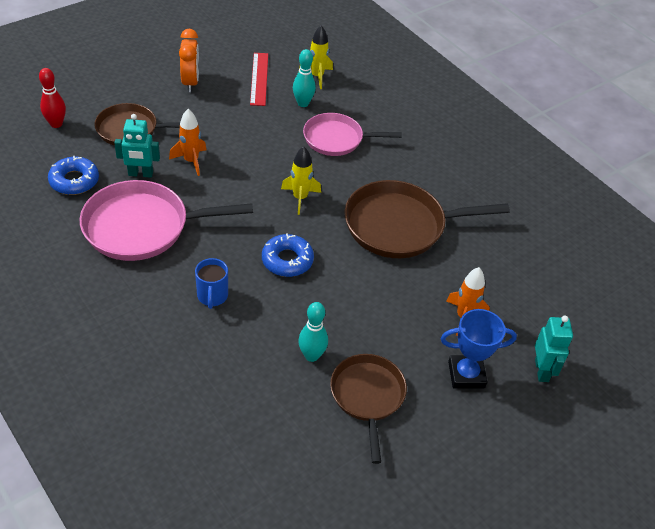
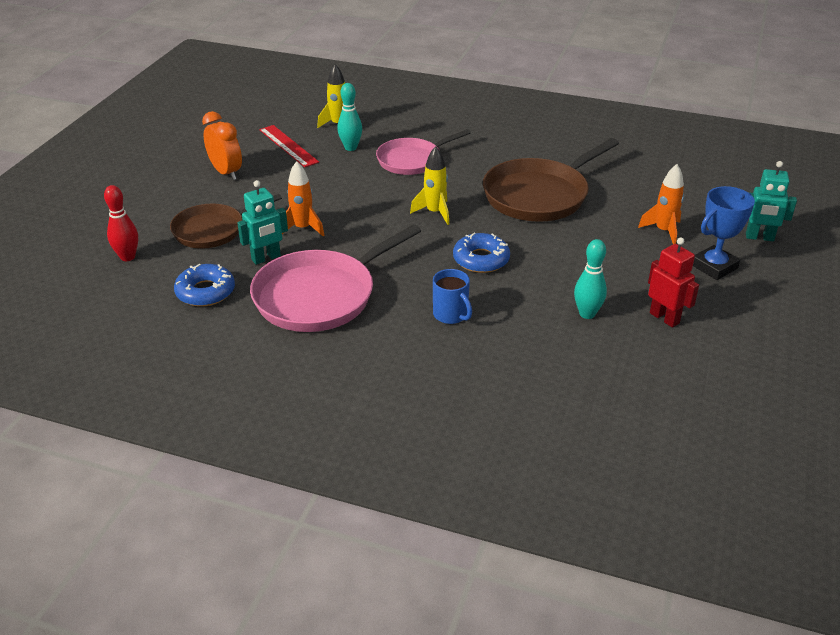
camera: 30 degrees left, 10 degrees down
brown pan [330,354,407,464] -> red robot [648,237,699,328]
turquoise robot [535,315,573,382] -> turquoise robot turned 135 degrees clockwise [746,161,797,241]

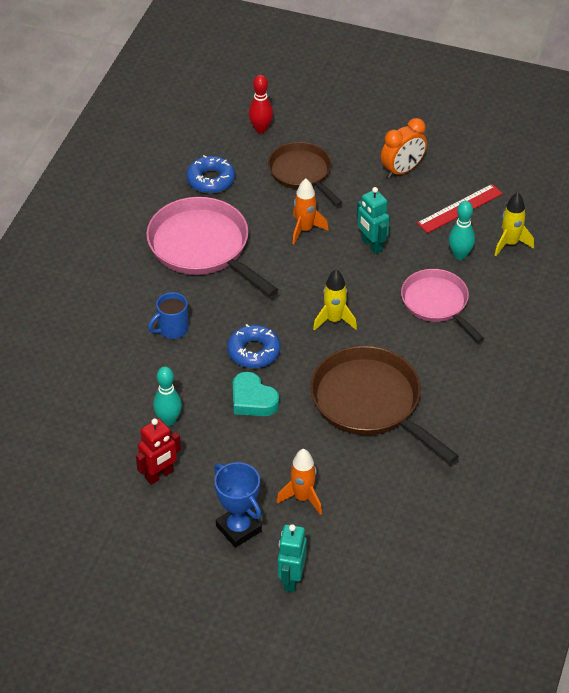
camera: 90 degrees right, 10 degrees up
turquoise robot [237,180,288,265] -> turquoise robot moved to [357,187,389,254]
none -> turquoise heart [233,372,279,416]

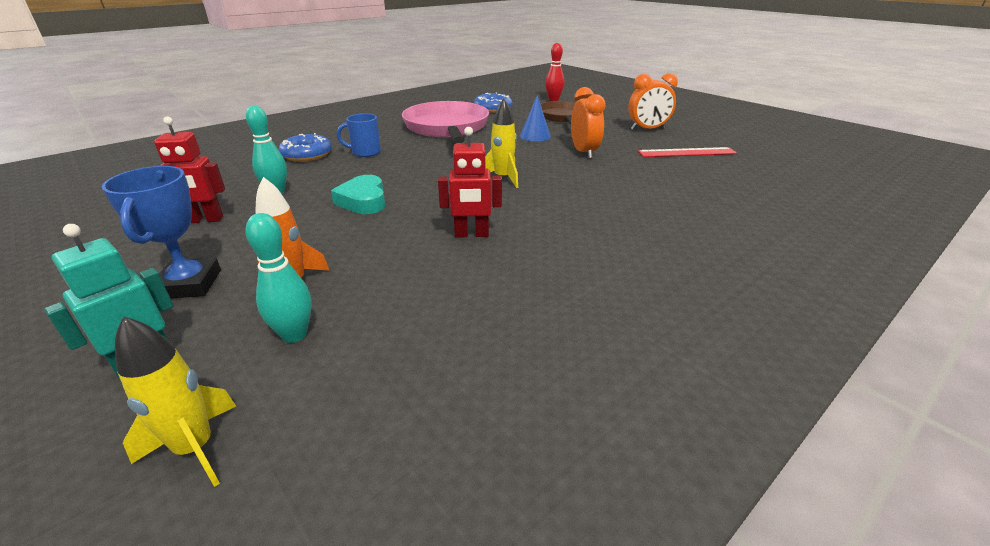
camera: 30 degrees right, 15 degrees down
blue donut [227,324,280,368] -> blue donut moved to [279,133,332,162]
orange rocket [292,179,329,245] -> blue cone [520,95,551,142]
brown pan [310,346,459,464] -> red robot [438,127,502,238]
turquoise robot [357,187,389,254] -> orange clock [571,87,606,159]
pink pan [401,269,484,342] -> none
turquoise bowling pin [449,201,475,260] -> turquoise bowling pin moved to [245,213,312,343]
yellow rocket [495,192,534,256] -> yellow rocket moved to [115,316,236,487]

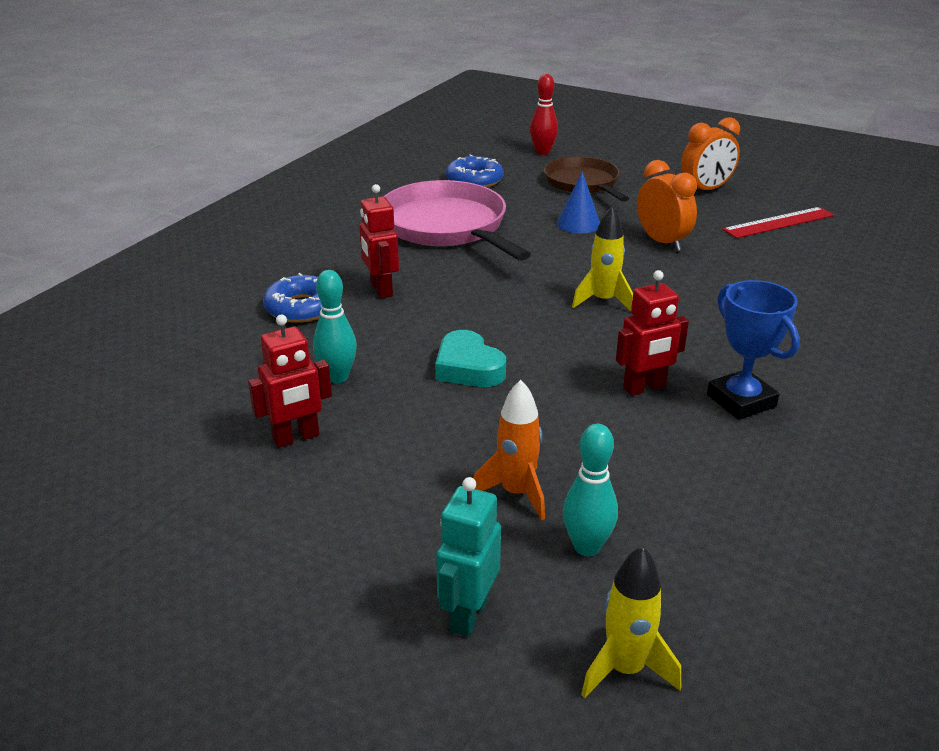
camera: 20 degrees left, 0 degrees up
blue trophy [102,166,221,298] -> blue trophy moved to [707,280,800,420]
blue mug [337,113,381,157] -> red robot [360,184,399,298]

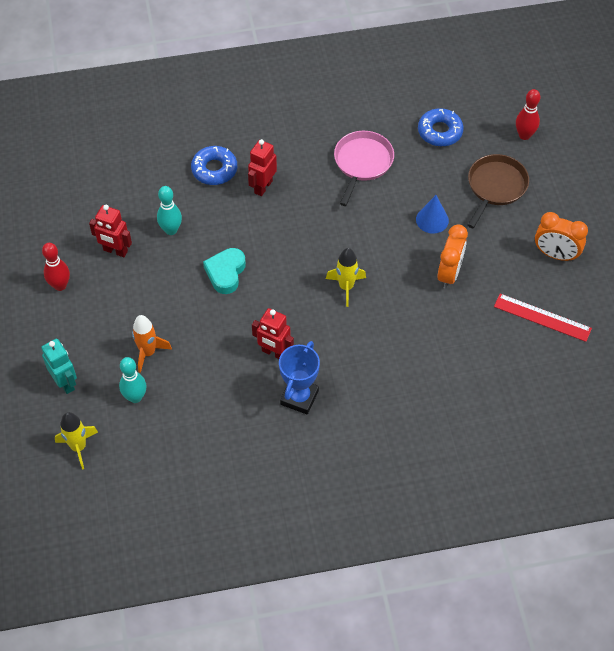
camera: 50 degrees right, 25 degrees up
pink pan [383,180,531,261] -> pink pan [334,131,394,206], size x0.65
turquoise robot [436,477,501,637] -> turquoise robot turned 75 degrees clockwise [41,339,77,394]
none -> red bowling pin [42,243,70,291]

